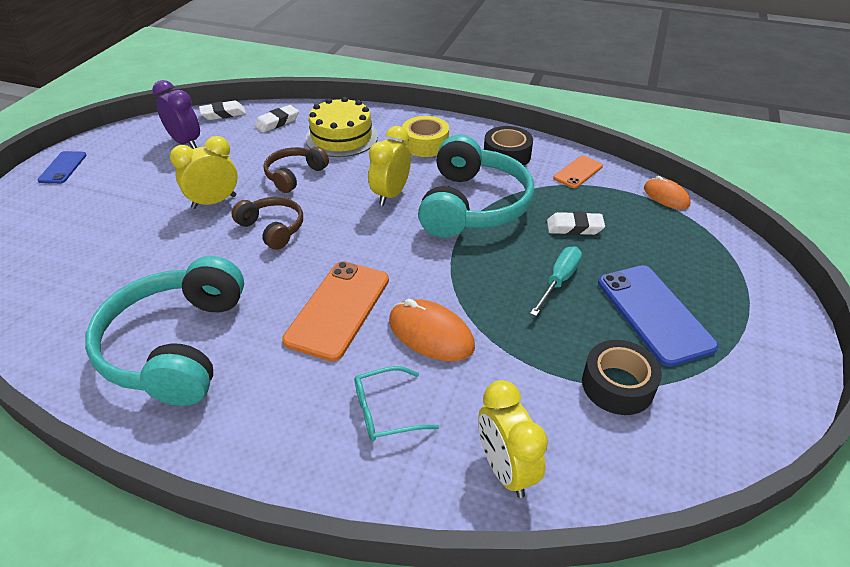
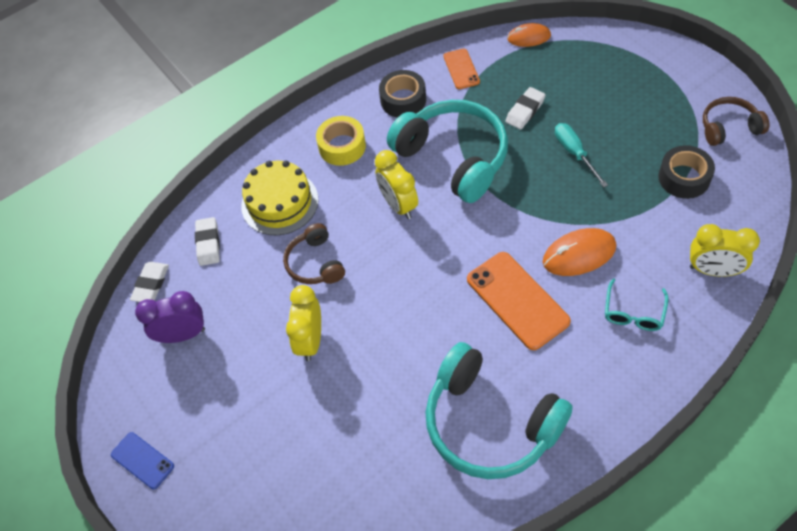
camera: 50 degrees left, 15 degrees up
brown headphones [231,197,303,250] -> brown headphones moved to [703,97,769,146]
blue phone [598,265,718,367] -> none

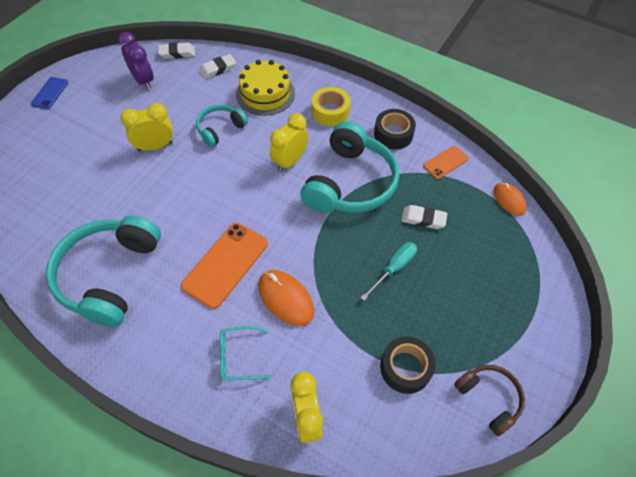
camera: 60 degrees right, 0 degrees up
brown headphones [283,223,345,284] -> turquoise headphones [196,105,248,147]

